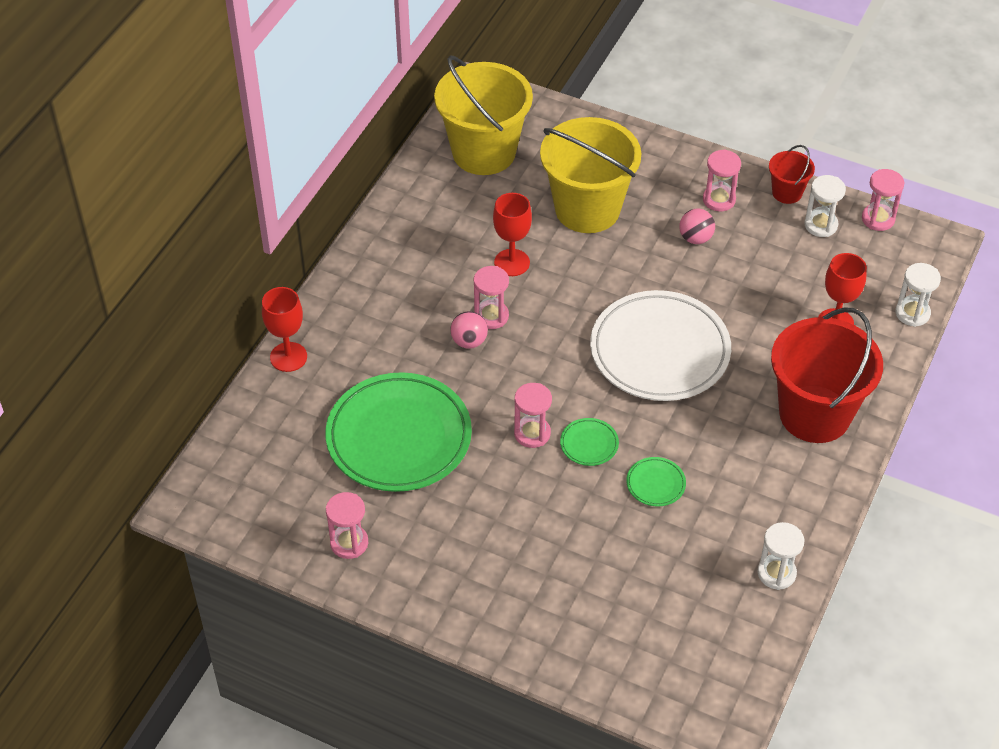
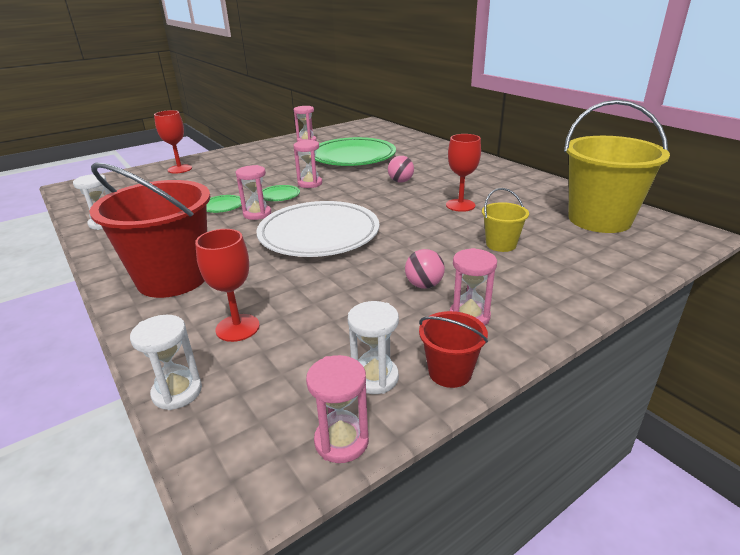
camera: 120 degrees right, 20 degrees down
red goblet [262,287,307,372] -> red goblet moved to [154,110,192,173]
pink hourglass [474,266,509,329] -> pink hourglass moved to [236,165,271,220]
yellow bucket [540,117,641,233] -> yellow bucket [482,188,529,252], size x0.46

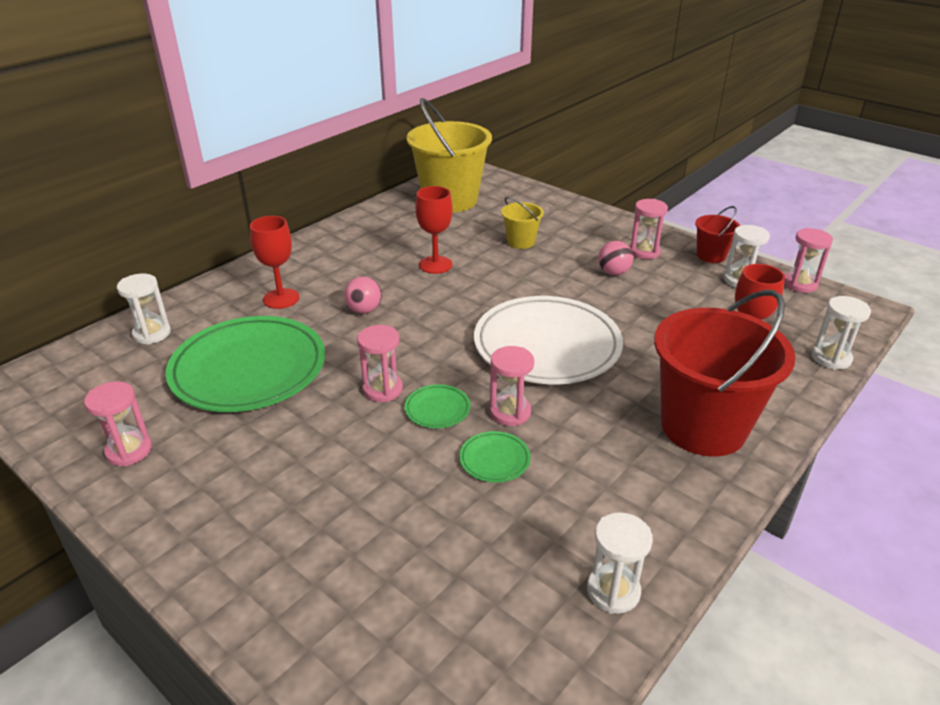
camera: 105 degrees left, 5 degrees up
red goblet [154,110,192,173] -> red goblet moved to [250,216,300,309]
none -> white hourglass [117,274,171,345]

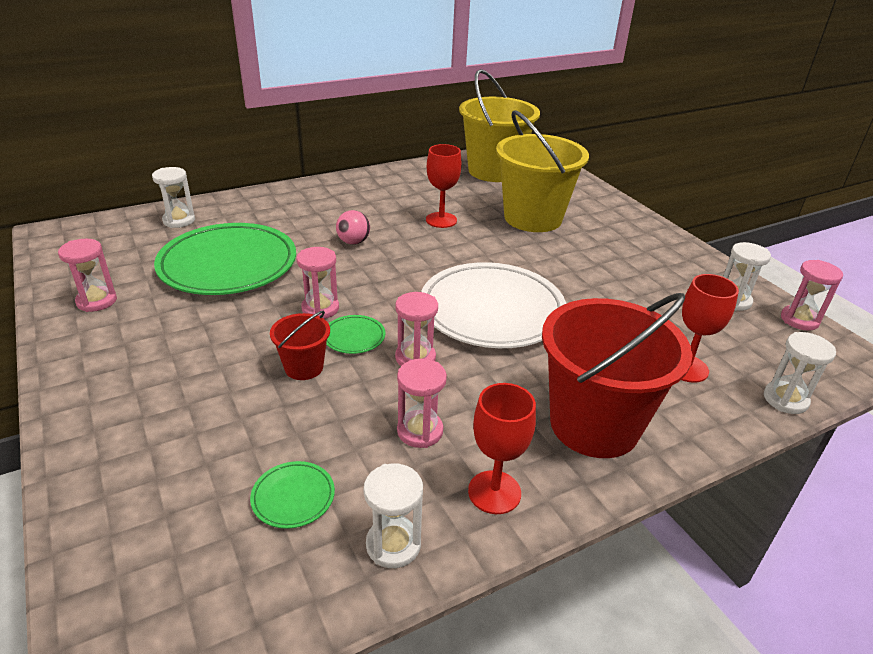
camera: 20 degrees right, 0 degrees up
red goblet [250,216,300,309] -> red goblet moved to [468,383,536,514]
green plate [459,431,531,482] -> green plate moved to [250,461,335,529]
yellow bucket [501,197,544,249] -> yellow bucket [496,110,589,232], size x2.15
pink ball [598,241,633,275] -> none
pink hourglass [630,199,668,259] -> pink hourglass moved to [397,359,447,448]
red bucket [695,206,740,263] -> red bucket moved to [270,311,330,380]

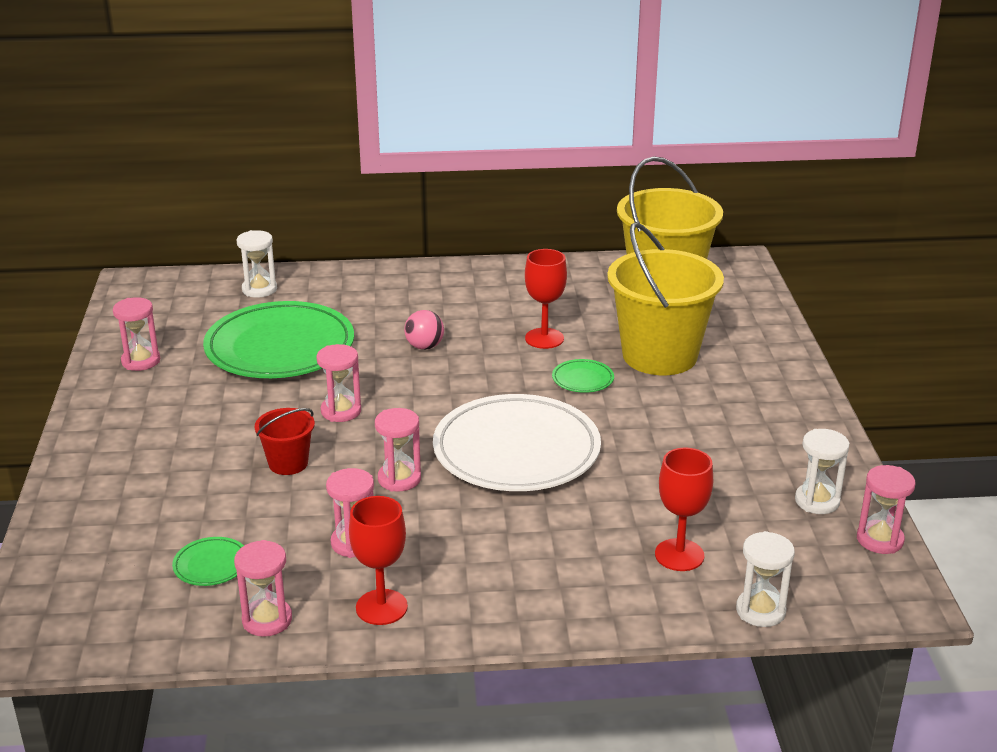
camera: 25 degrees right, 5 degrees down
green plate [326,315,385,354] -> green plate moved to [552,359,614,393]
white hourglass [363,463,423,568] -> pink hourglass [234,540,292,637]
red bucket [542,293,693,458] -> none

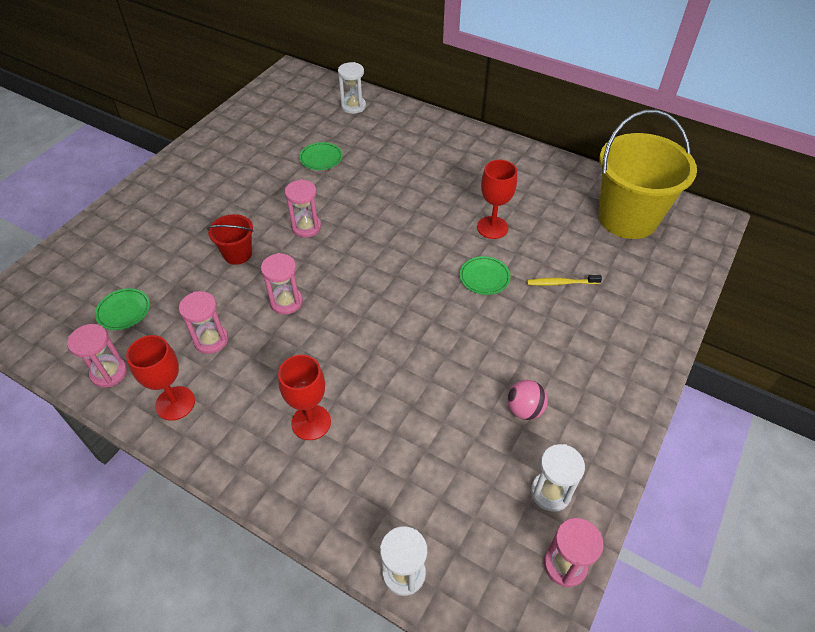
camera: 35 degrees right, 20 degrees up
pink hourglass [113,297,160,371] -> none
green plate [203,301,354,378] -> green plate [299,142,342,170], size x0.40
pink ball [404,310,444,350] -> pink ball moved to [507,380,548,420]
white plate [433,394,601,491] -> none
yellow bucket [607,222,724,375] -> yellow toothbrush [527,275,602,286]
red goblet [655,448,713,571] -> red goblet moved to [278,355,331,440]

